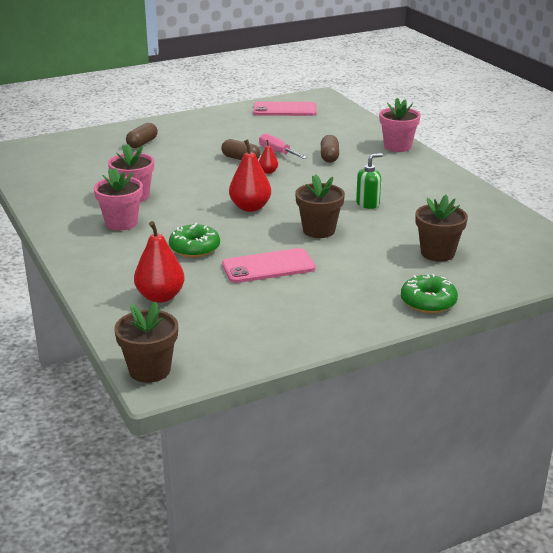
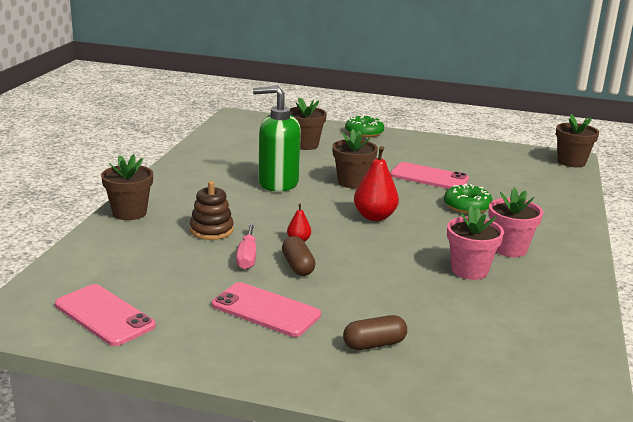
camera: 140 degrees left, 5 degrees down
red pear [134,221,185,303] -> none
brown capsule [321,135,339,163] -> brown stacking toy [190,181,234,240]
green soap dispenser [356,153,383,209] -> green soap dispenser [253,85,301,192], size x1.91
pink flower pot [379,98,421,152] -> brown flower pot [101,154,153,220]
none -> pink phone [212,282,321,337]

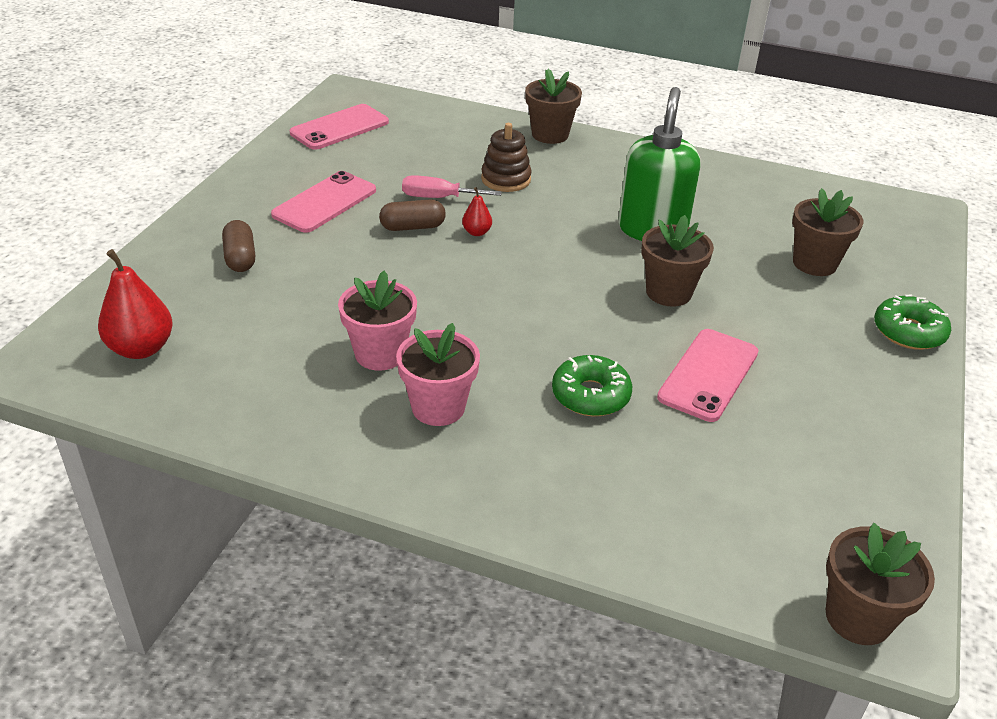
camera: 95 degrees right, 15 degrees up
red pear [354,146,399,221] -> red pear moved to [98,249,173,359]

